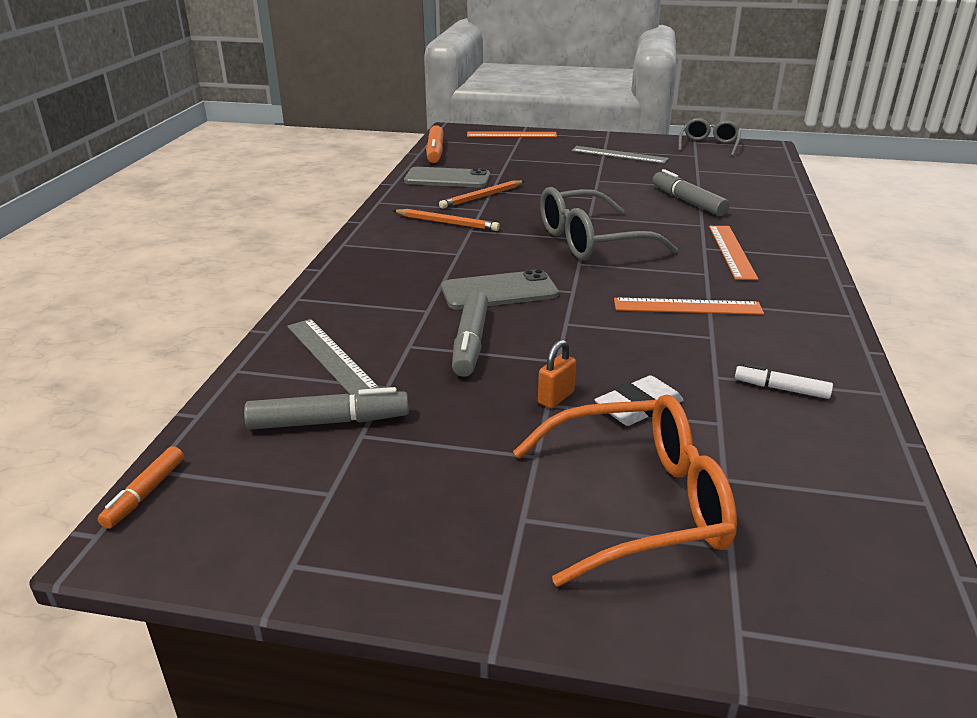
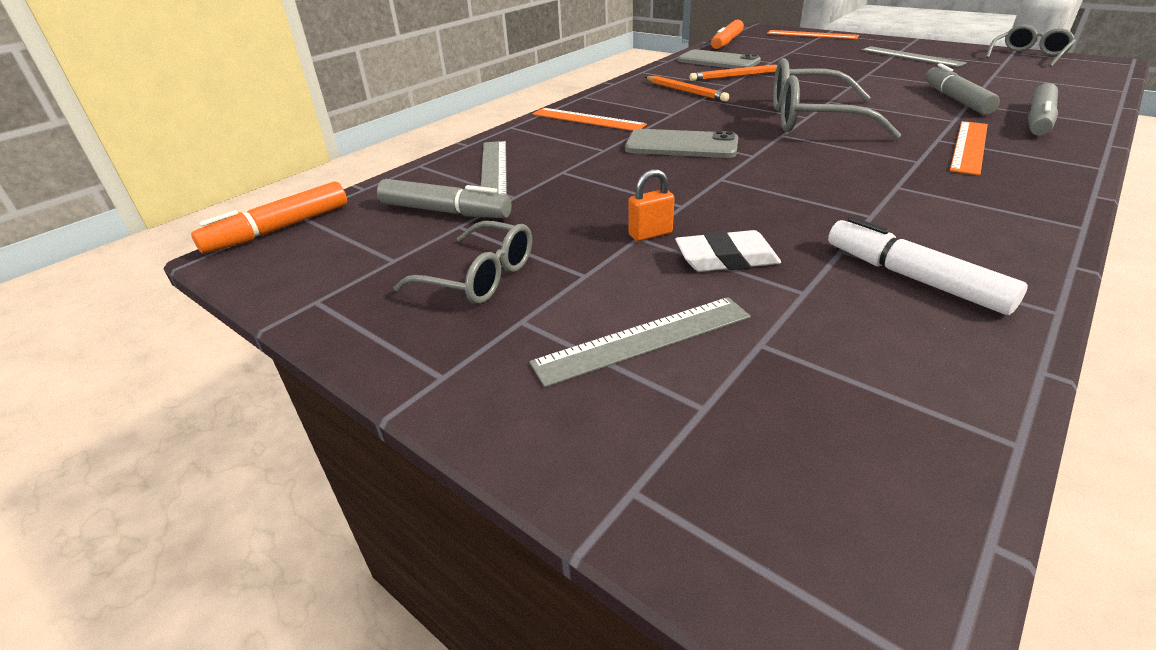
camera: 30 degrees right, 5 degrees up
orange marker [98,446,184,529] -> orange marker [191,181,347,254], size x1.63
grey marker [452,291,488,377] -> grey marker moved to [1028,83,1058,136]
orange glasses [513,394,737,586] -> grey ruler [529,297,751,387]
orange ruler [614,298,764,315] -> orange ruler moved to [532,108,647,131]
white marker [735,364,833,399] -> white marker [828,217,1028,315], size x1.63
none -> grey glasses [394,221,532,304]

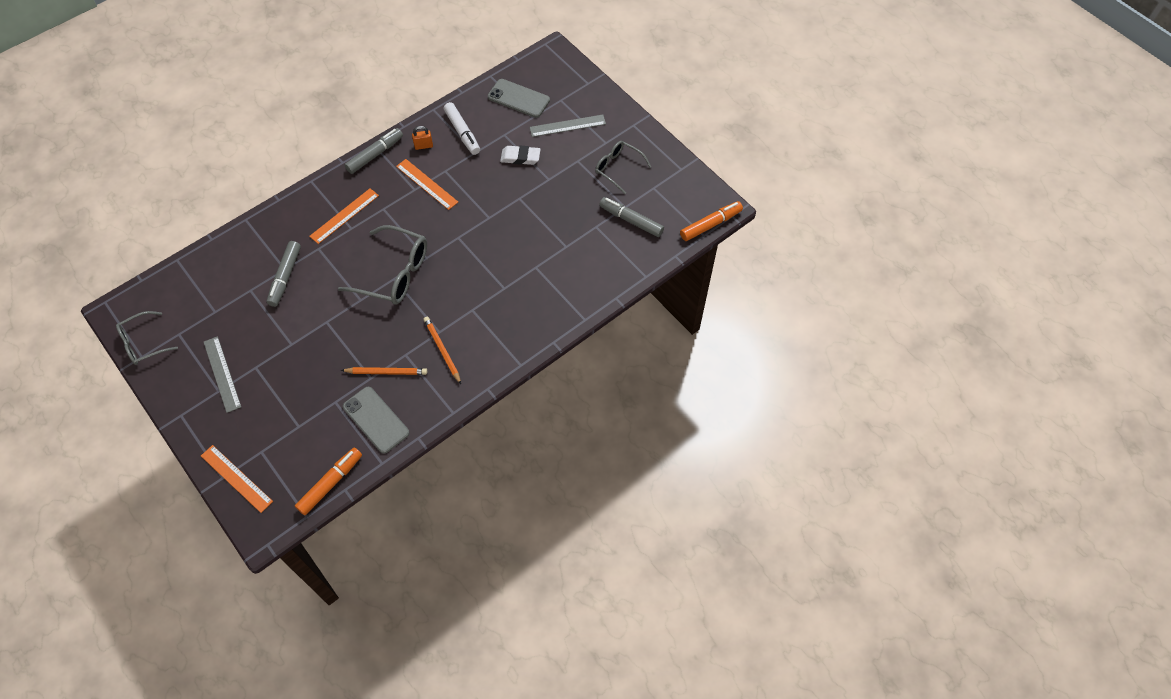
camera: 170 degrees left, 25 degrees up
grey ruler [481,141,507,196] -> none
orange ruler [532,108,647,131] -> orange ruler moved to [396,159,458,210]
grey phone [625,129,738,158] -> grey phone moved to [488,79,550,118]
orange padlock [628,169,675,241] -> orange padlock moved to [412,126,433,150]
grey marker [1028,83,1058,136] -> grey marker moved to [345,128,403,174]

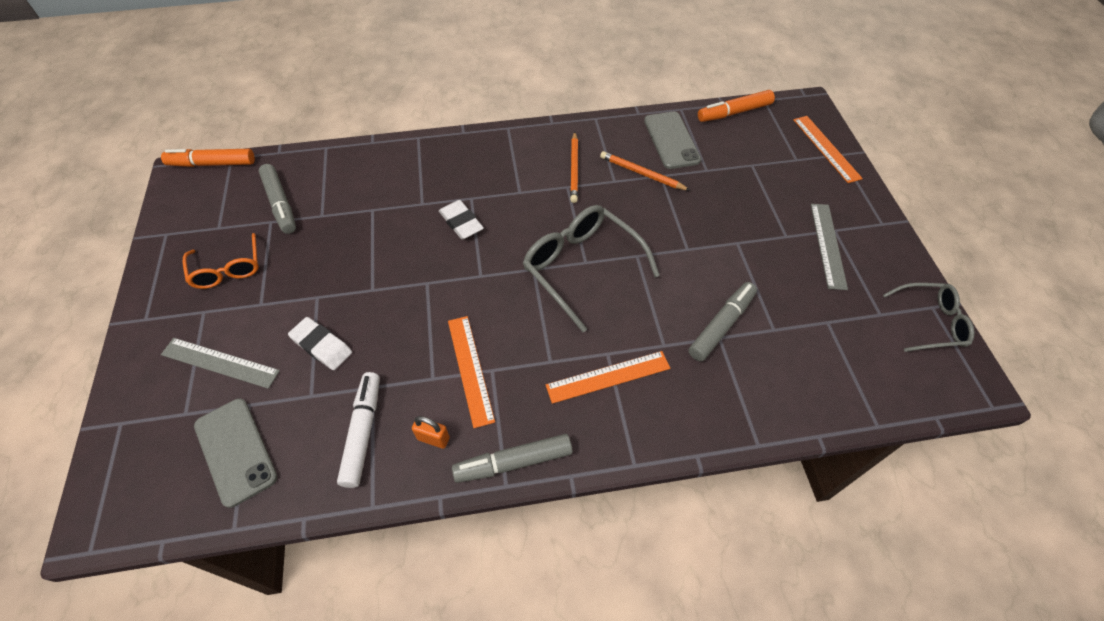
camera: 150 degrees left, 5 degrees down
grey glasses [595,141,651,194] -> orange glasses [183,233,259,289]
none -> white eraser [439,200,484,240]

